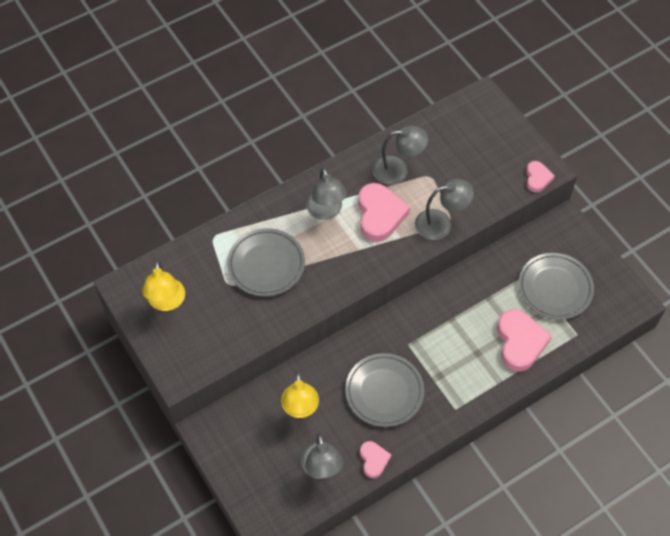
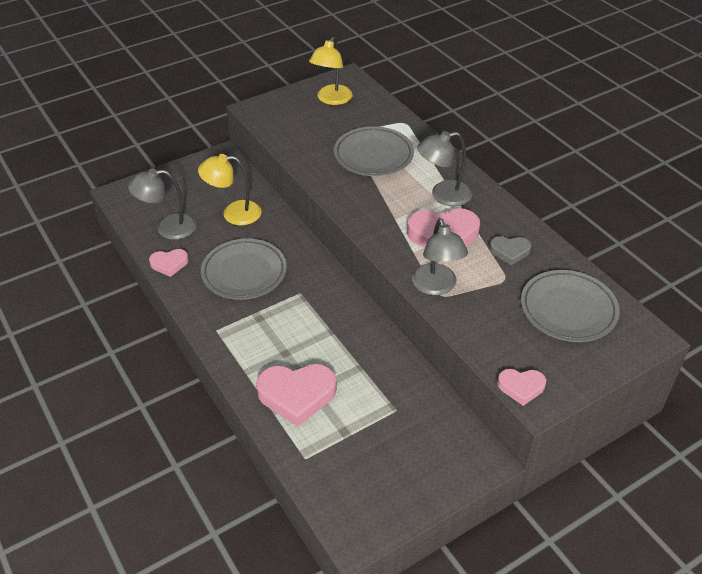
camera: 90 degrees right, 15 degrees down
yellow lamp [142,260,185,311] -> yellow lamp turned 60 degrees counterclockwise [309,37,352,105]
grey lamp [372,126,428,185] -> grey heart [489,236,531,265]
grey plate [518,253,594,320] -> grey plate moved to [521,270,620,342]

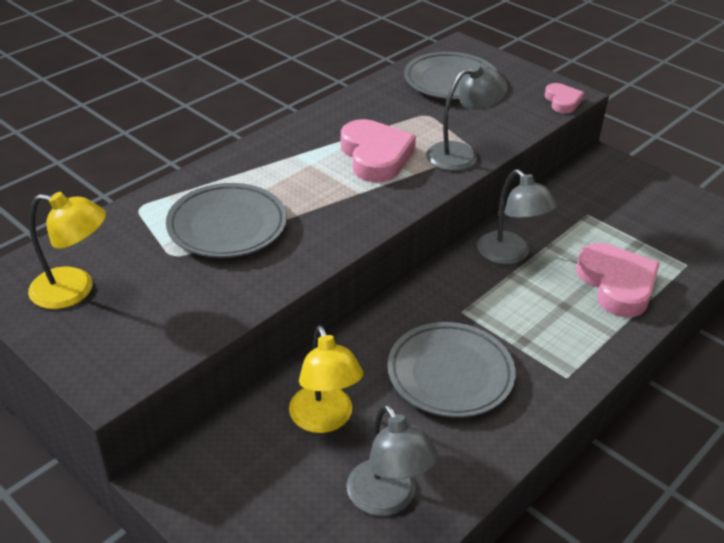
camera: 105 degrees left, 5 degrees down
pink heart [149,249,189,277] -> none
grey lamp [417,131,472,206] -> grey lamp moved to [477,169,557,265]
grey heart [489,236,531,265] -> none

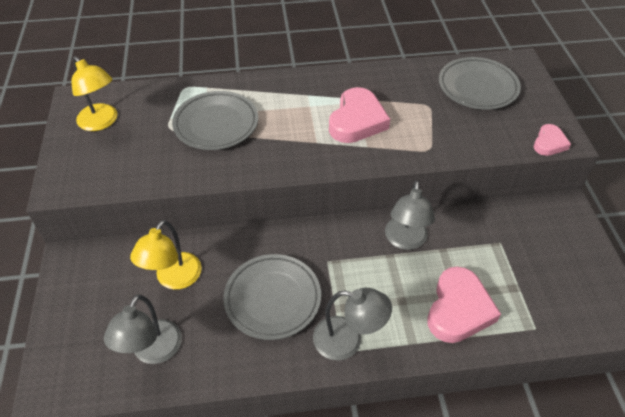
camera: 40 degrees right, 10 degrees up
grey lamp [426,63,508,171] -> grey lamp moved to [313,288,392,360]

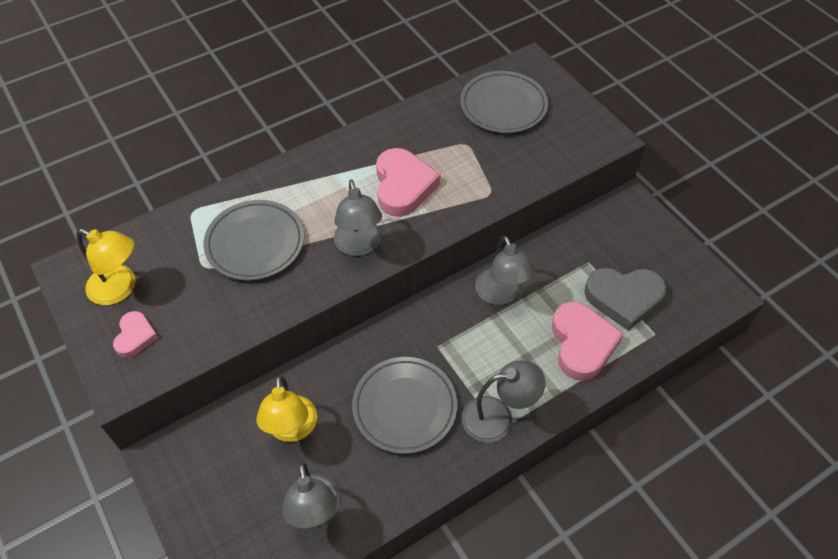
camera: 25 degrees left, 5 degrees up
pink heart [534,124,571,156] -> pink heart moved to [113,311,158,358]
none -> grey lamp [334,180,382,256]
none -> grey heart [584,268,666,331]

